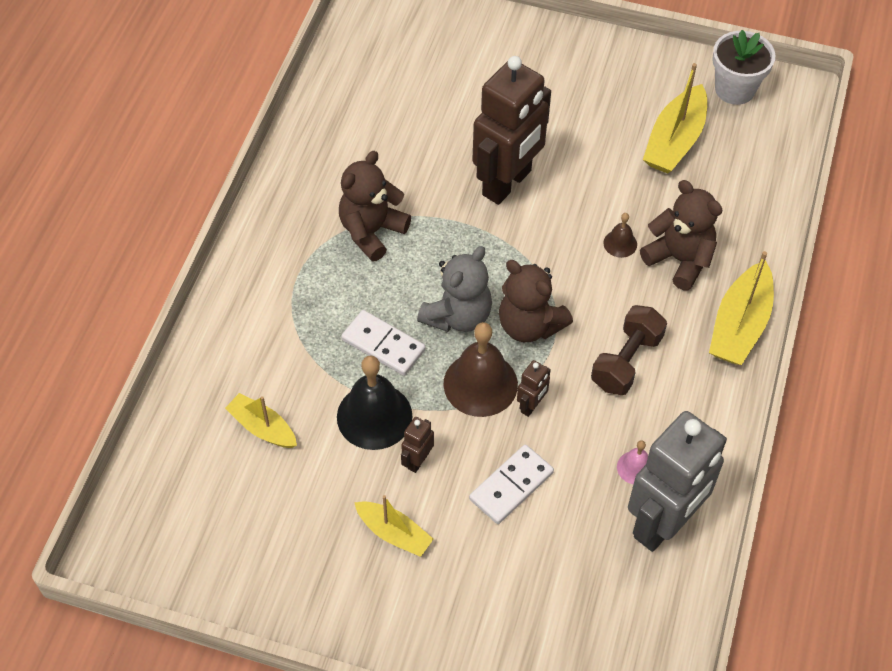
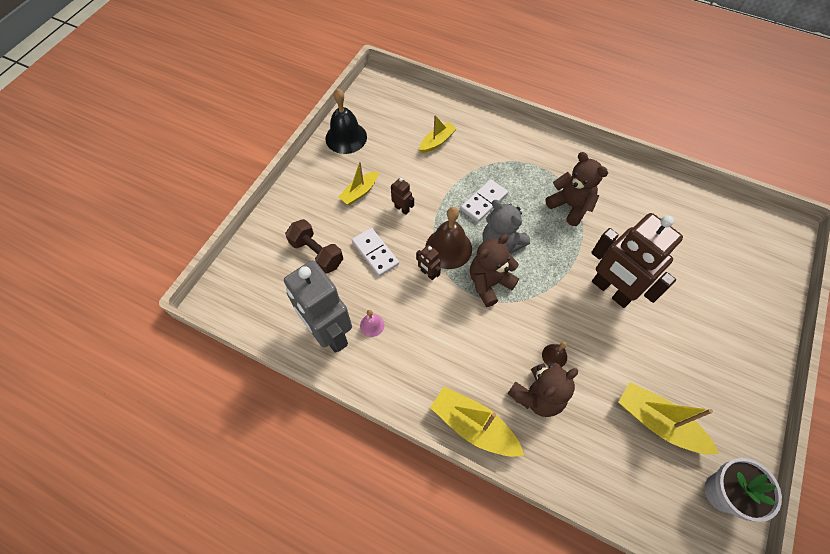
camera: 100 degrees right, 5 degrees up
black bell [337,355,412,450] -> black bell moved to [325,89,367,154]
brown dumbbell [591,305,667,395] -> brown dumbbell moved to [285,219,343,274]

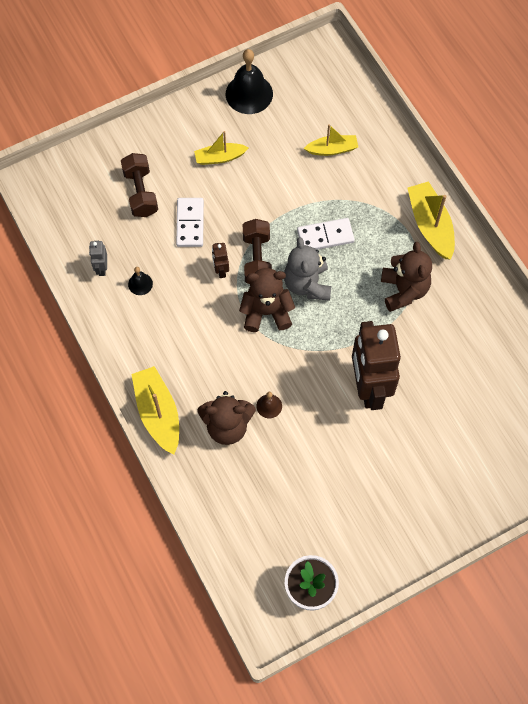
camera: 35 degrees right, 5 degrees up
grey robot [284,260,352,353] -> grey robot [89,241,107,276], size x0.41
pink bell [360,310,385,337] -> black bell [128,267,153,295]
brown robot [391,178,414,215] -> none
brown bell [425,207,472,269] -> brown dumbbell [243,219,272,284]
yellow boat [619,382,719,454] -> yellow boat moved to [407,181,455,260]

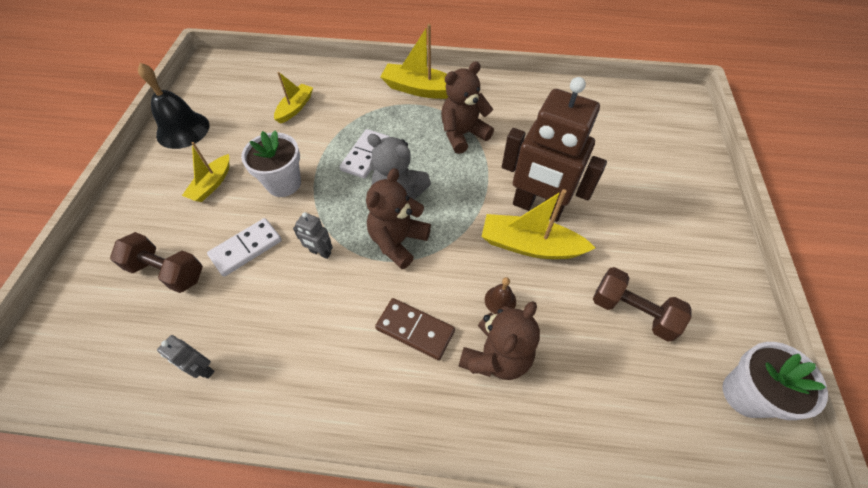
camera: 55 degrees left, 10 degrees down
black bell [128,267,153,295] -> none
yellow boat [131,366,179,455] -> yellow boat moved to [482,189,595,259]
white domino [176,198,204,247] -> white domino turned 75 degrees counterclockwise [207,218,282,277]
brown robot [212,243,229,278] -> grey robot [293,212,333,259]
brown dumbbell [243,219,272,284] -> brown dumbbell moved to [593,267,692,342]
brown teddy bear [381,242,432,312] -> brown teddy bear turned 60 degrees counterclockwise [441,61,494,154]
none -> white flower pot [241,130,301,197]
none -> brown domino [375,298,455,360]

